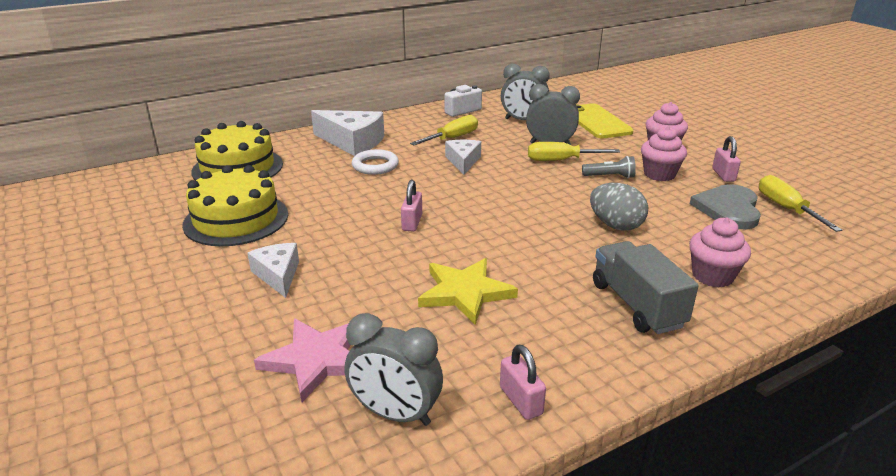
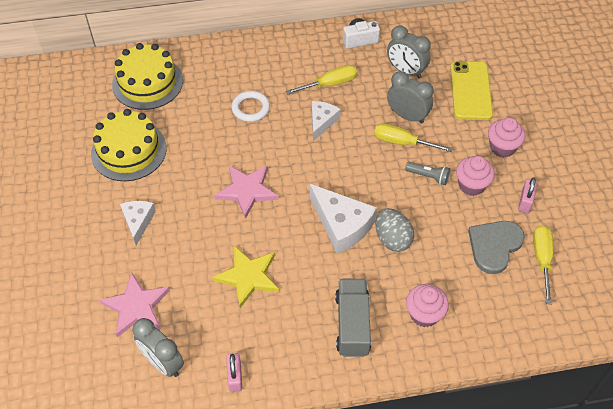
camera: 20 degrees right, 25 degrees up
white cheese [311,110,384,156] -> white cheese moved to [310,184,377,254]
pink padlock [401,180,422,231] -> pink star [214,165,278,219]

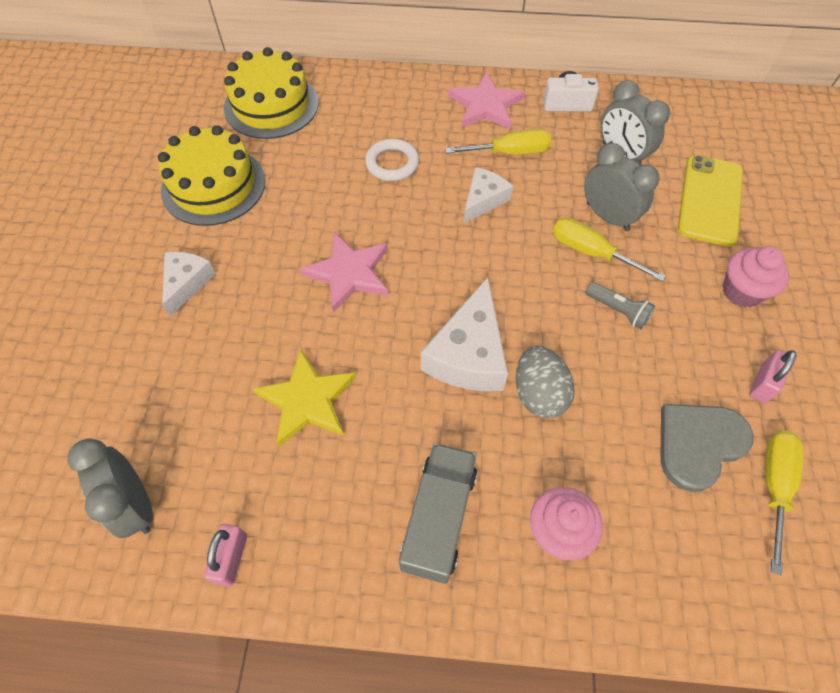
camera: 15 degrees right, 5 degrees up
pink star [99,273,170,337] -> pink star moved to [448,72,525,129]
white cheese [310,184,377,254] -> white cheese turned 45 degrees clockwise [421,277,508,391]
pink cupcake [456,156,495,196] -> none

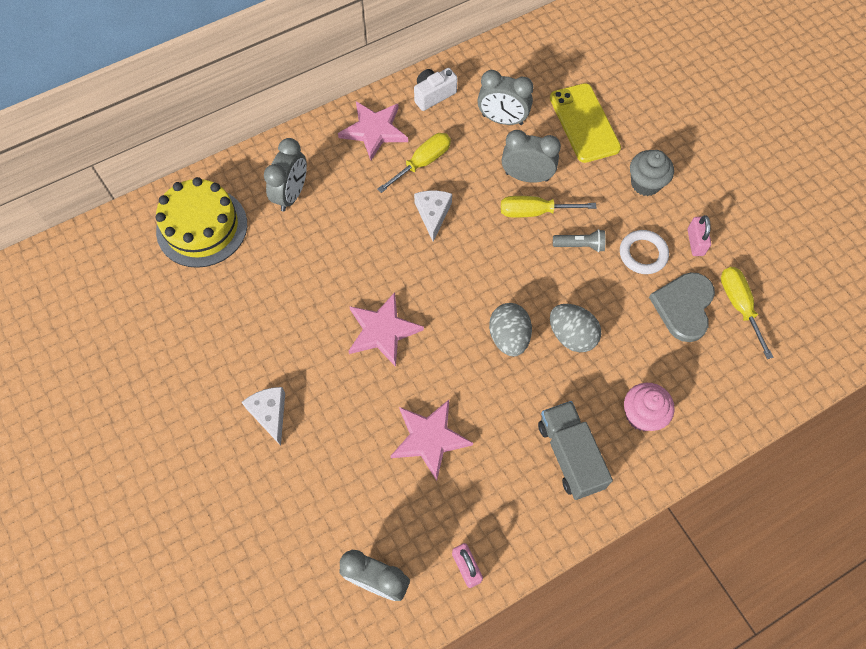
camera: 35 degrees left, 5 degrees up
yellow cake [158,125,265,226] -> none
yellow star [253,349,356,447] -> pink star [391,400,473,481]
white ring [365,139,419,181] -> white ring moved to [620,230,669,274]
white cheese [421,277,508,391] -> grey egg [489,303,532,356]
pink cupcake [722,246,789,307] -> grey cupcake [630,150,674,196]
none -> grey clock [264,138,307,212]

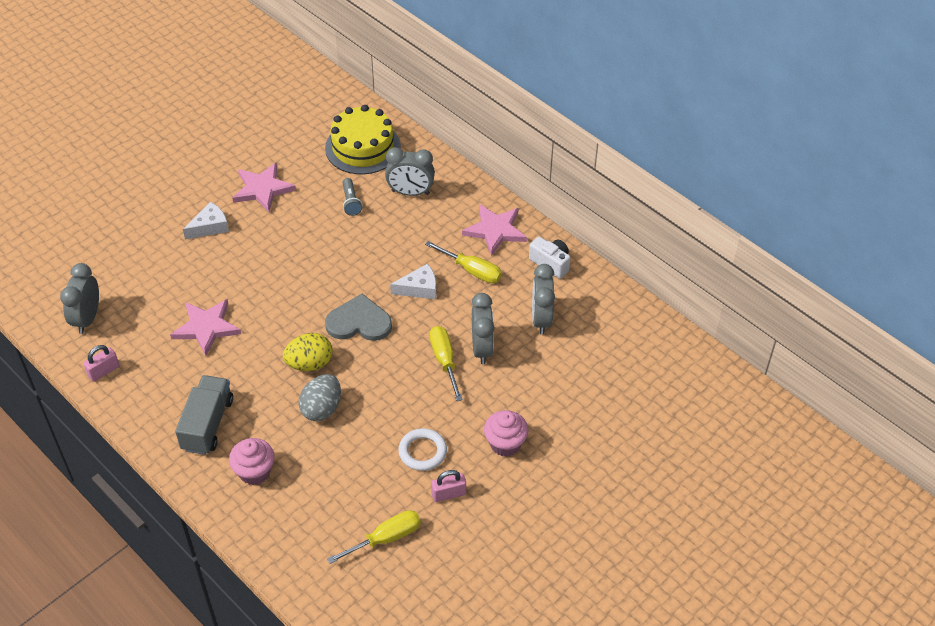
camera: 75 degrees right, 15 degrees down
pink star [349,292,424,367] -> pink star moved to [232,163,296,212]
grey egg [489,303,532,356] -> yellow egg [283,333,333,371]
grey truck [538,401,613,500] -> grey truck turned 45 degrees counterclockwise [175,375,233,455]
yellow phone [550,83,621,163] -> none
grey flashlight [553,229,606,252] -> grey flashlight moved to [342,178,362,216]
grey cupcake [630,150,674,196] -> pink cupcake [484,410,528,457]
grey heart [649,272,715,342] -> grey heart moved to [325,294,392,341]

